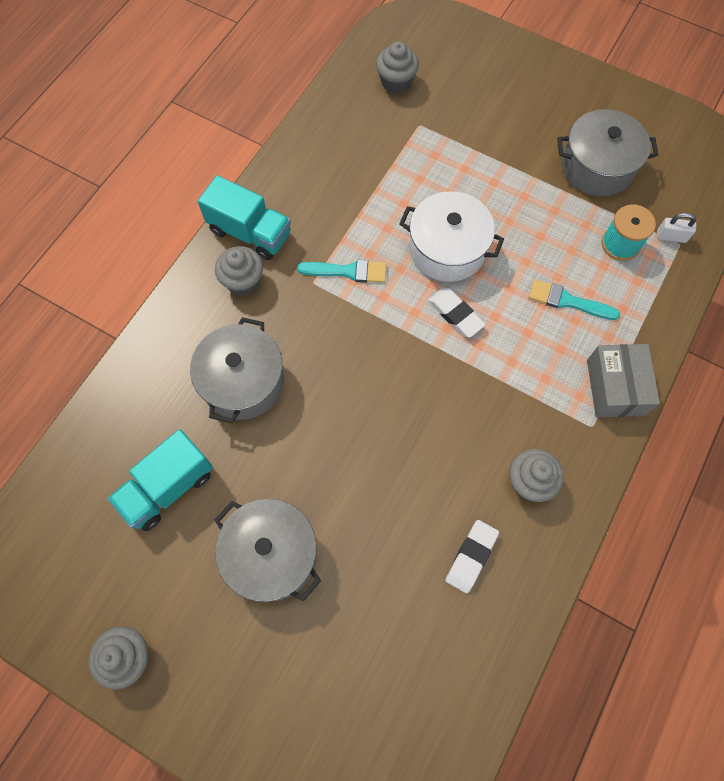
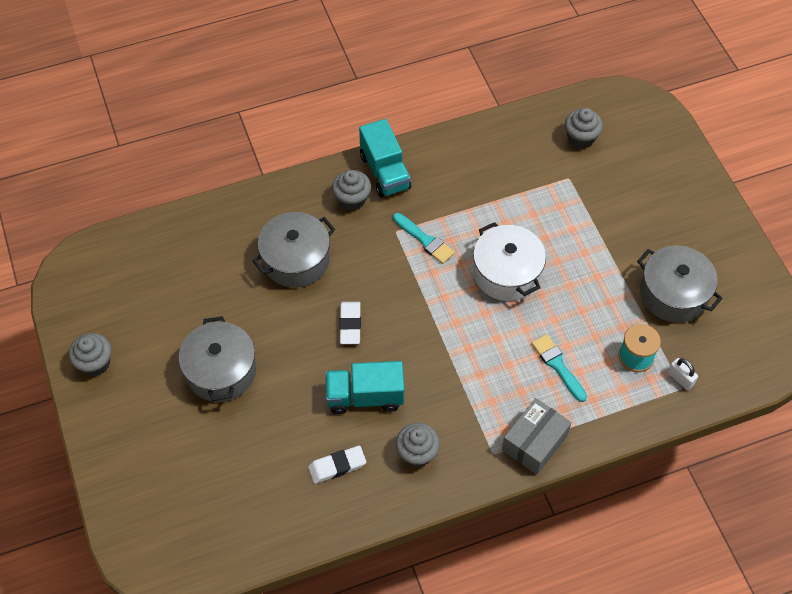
camera: 40 degrees right, 10 degrees down
turquoise truck [107,429,213,531] -> turquoise truck moved to [325,361,404,414]
white eraser [428,288,486,338] -> white eraser moved to [339,302,361,344]

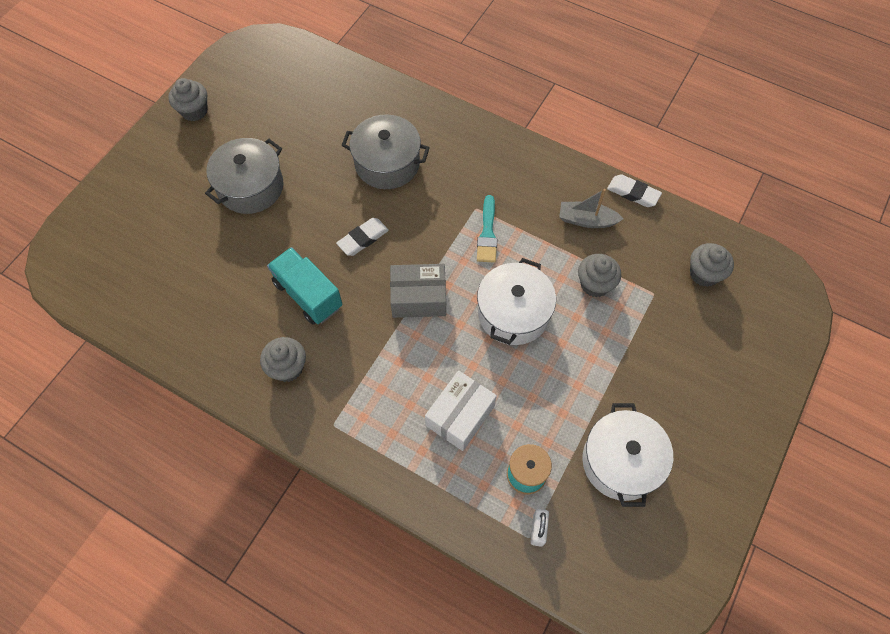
camera: 50 degrees right, 5 degrees up
white eraser [308,446,366,484] -> white eraser moved to [607,174,662,207]
grey cupcake [332,170,371,211] -> grey cupcake moved to [578,254,621,297]
turquoise truck [359,119,411,197] -> none
grey box [502,398,572,475] -> grey box moved to [390,264,446,318]
turquoise brush [531,334,587,402] -> white box [425,370,497,451]
grey pot [637,246,723,323] -> white pot [582,403,673,507]
none -> grey boat [559,189,624,228]

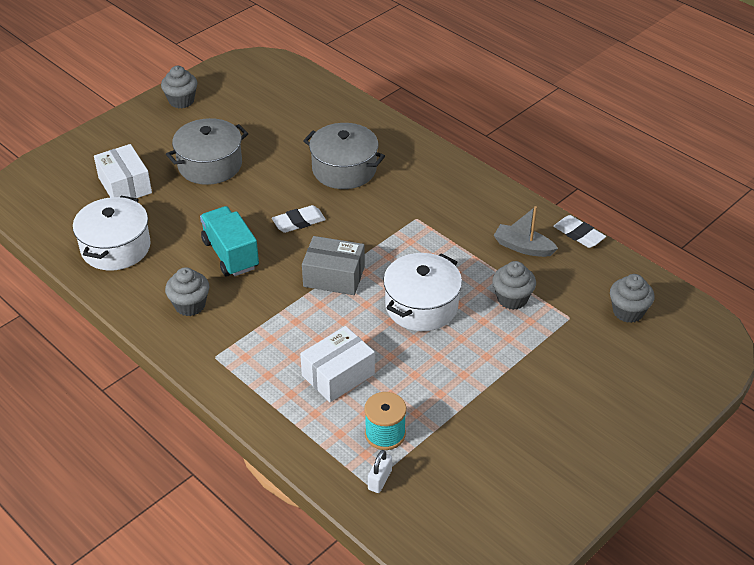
camera: 15 degrees right, 20 degrees down
turquoise brush [477,195,497,263] -> none
white pot [582,403,673,507] -> white pot moved to [73,196,151,271]
none -> white box [94,144,152,198]

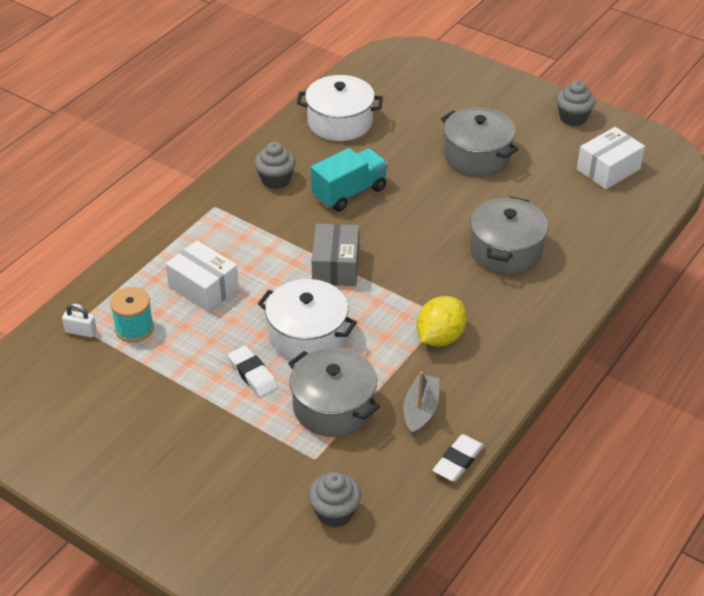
camera: 80 degrees right, 0 degrees up
white box [94,144,152,198] -> white box moved to [577,127,645,189]
white eraser [272,205,326,233] -> white eraser moved to [228,346,278,397]
grey cupcake [492,261,536,310] -> grey pot [288,347,380,437]
none -> yellow lemon [417,296,467,347]

